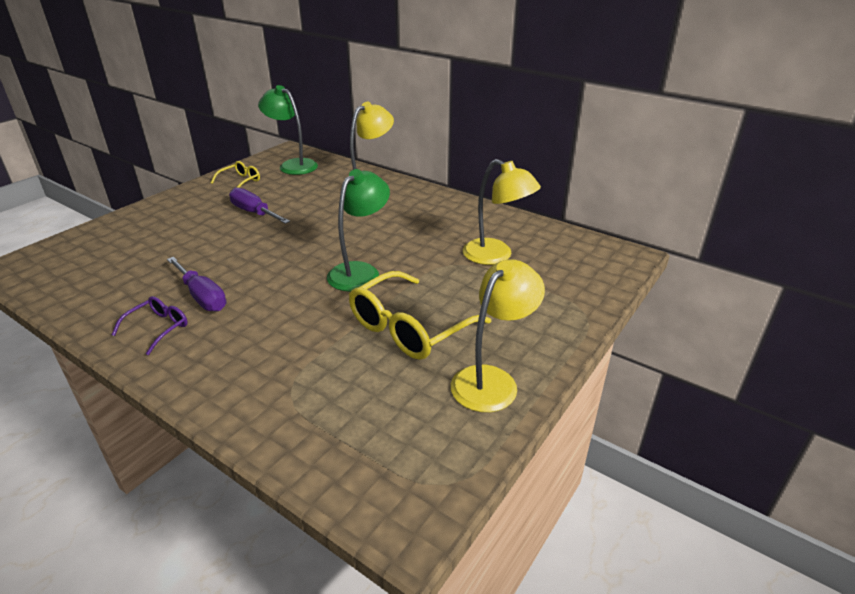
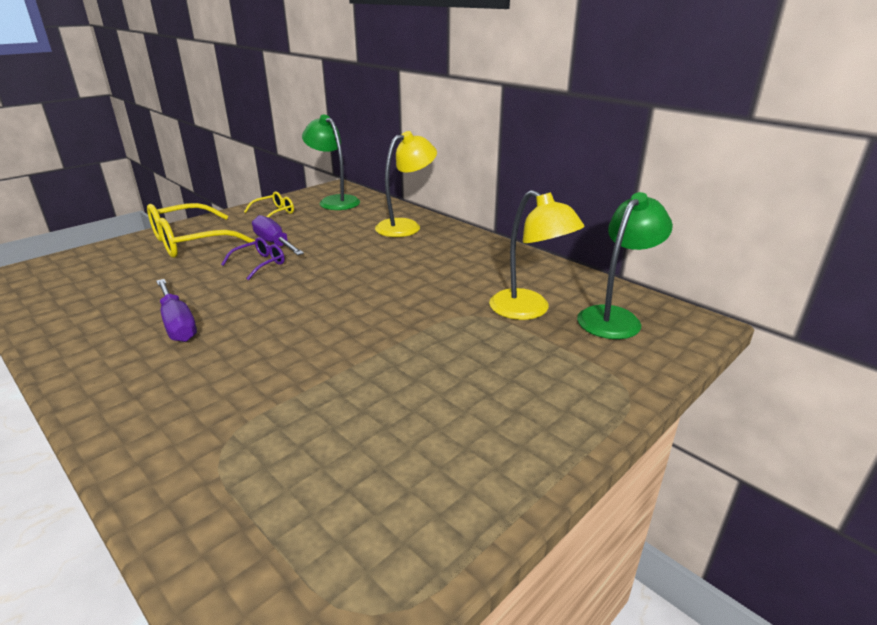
camera: 10 degrees right, 5 degrees down
purple glasses [112,296,188,355] -> purple glasses moved to [221,237,285,280]
green lamp [327,169,390,292] -> green lamp moved to [577,192,673,339]
yellow glasses [349,271,491,360] -> yellow glasses moved to [147,203,255,258]
yellow lamp [451,259,545,412] -> none

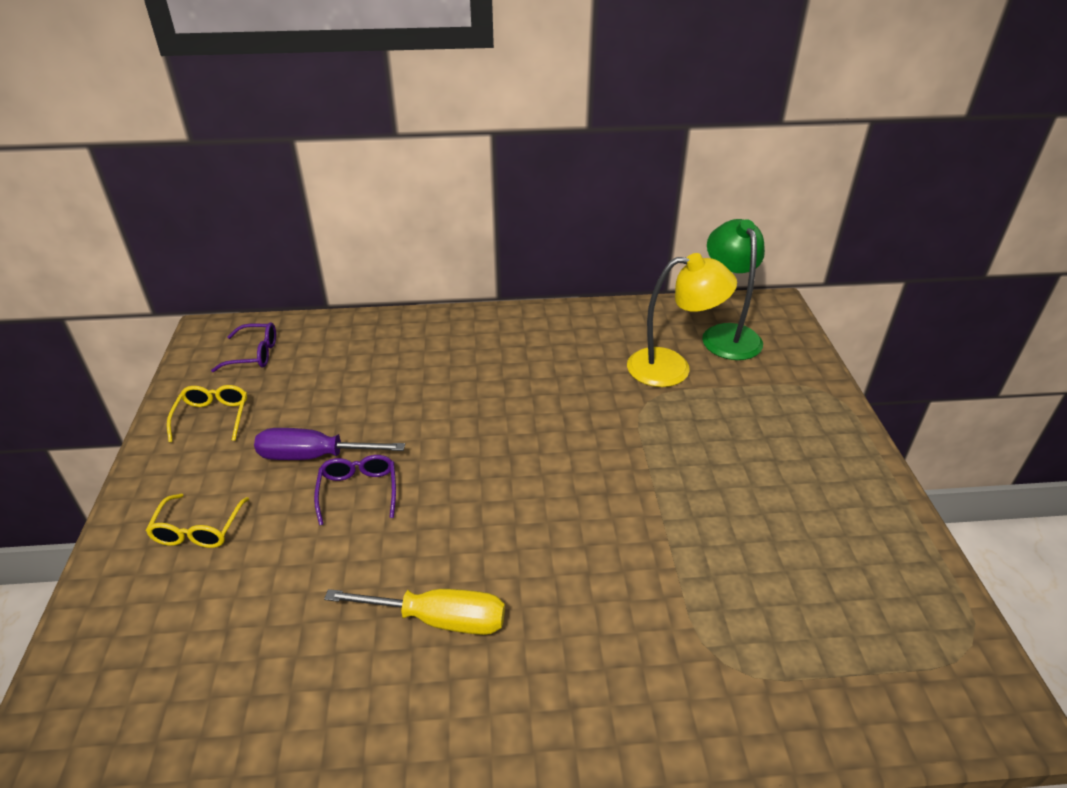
camera: 50 degrees left, 10 degrees up
yellow glasses [147,203,255,258] -> yellow glasses [146,494,249,548], size x0.51
purple screwdriver [156,279,197,342] -> yellow screwdriver [324,589,505,635]
green lamp [302,115,360,210] -> purple glasses [211,322,276,372]
yellow lamp [375,131,437,237] -> none

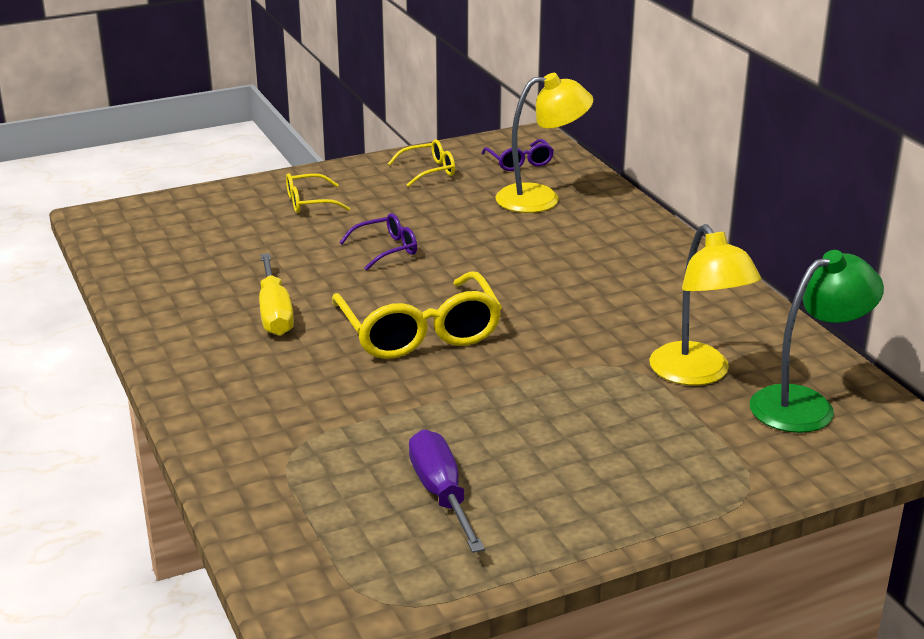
camera: 70 degrees right, 10 degrees down
purple screwdriver [254,428,405,460] -> purple screwdriver moved to [409,429,485,553]
none -> yellow glasses [332,271,502,359]
none -> yellow lamp [495,73,594,213]

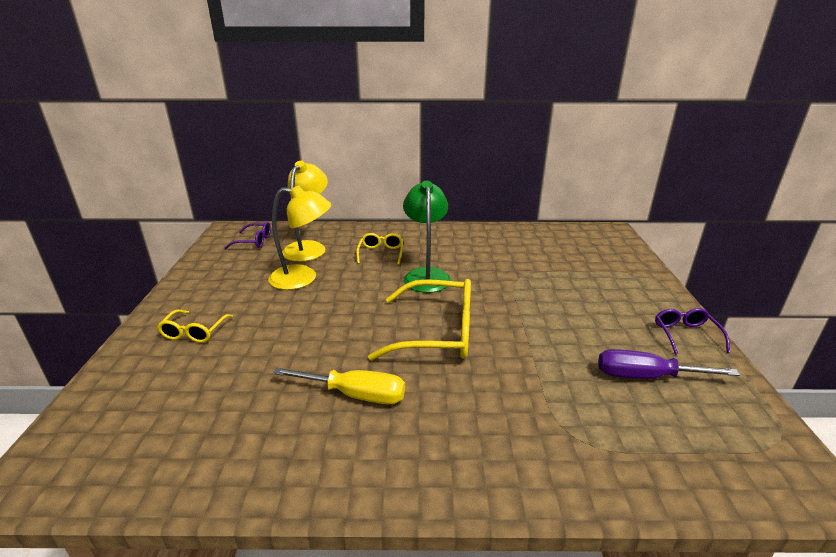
camera: 65 degrees left, 0 degrees up
purple glasses [339,213,417,270] -> purple glasses moved to [655,308,730,355]
yellow glasses [388,139,455,187] -> yellow glasses moved to [356,233,403,265]
yellow lamp [649,224,761,386] -> yellow lamp moved to [268,185,331,290]
green lamp [750,250,884,433] -> green lamp moved to [403,181,451,293]

